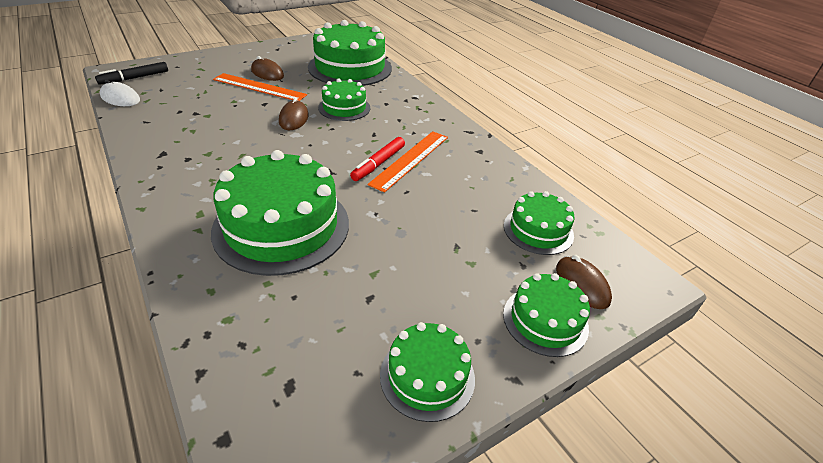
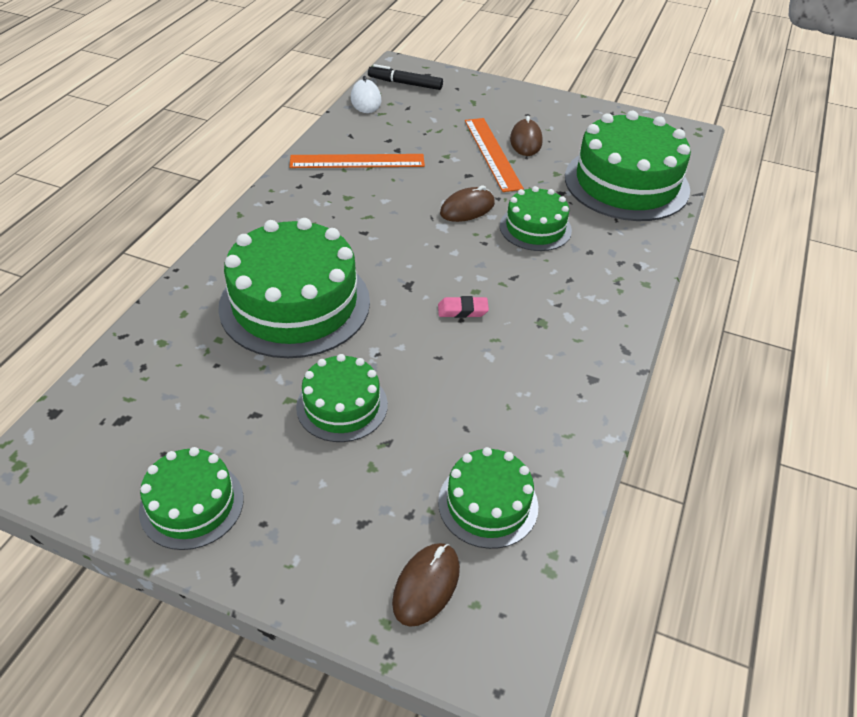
camera: 55 degrees right, 5 degrees up
red marker [350,137,405,181] -> pink eraser [438,296,489,318]
orange ruler [368,131,448,193] -> orange ruler moved to [289,154,425,168]
green cake [503,273,590,357] -> green cake moved to [296,354,388,442]

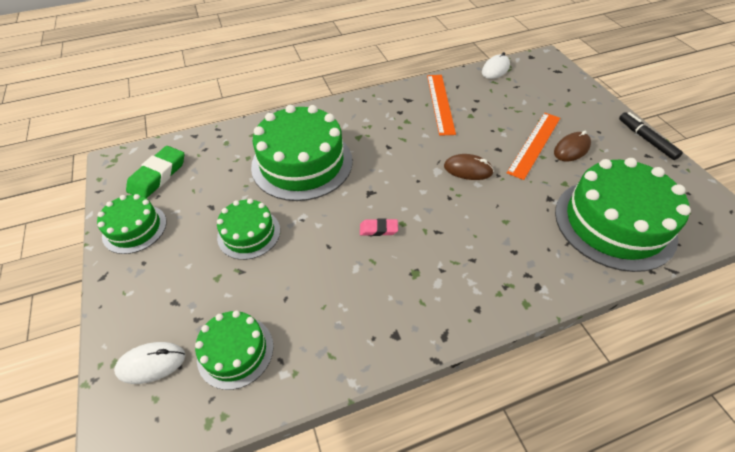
camera: 50 degrees right, 5 degrees up
orange ruler [289,154,425,168] -> orange ruler turned 45 degrees clockwise [427,75,456,136]
black marker [368,64,443,90] -> black marker moved to [619,112,683,160]
brown mouse [392,543,460,627] -> white mouse [114,342,186,384]
pink eraser [438,296,489,318] -> pink eraser turned 45 degrees counterclockwise [360,218,398,236]
green cake [500,186,572,251] -> none
none -> green eraser [126,146,184,198]

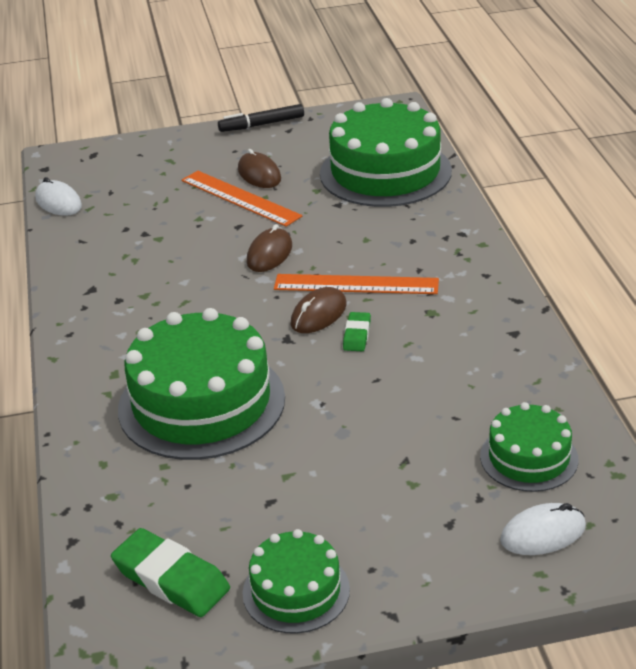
camera: 80 degrees left, 15 degrees down
white mouse [114,342,186,384] -> white mouse turned 75 degrees clockwise [500,503,586,555]
green cake [217,198,280,260] -> none
pink eraser [360,218,398,236] -> green eraser [343,312,371,351]
orange ruler [427,75,456,136] -> orange ruler moved to [274,274,439,294]
none -> brown mouse [291,287,347,333]

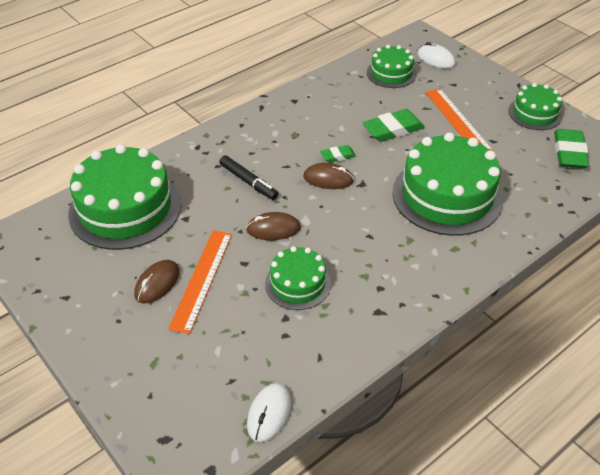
camera: 120 degrees left, 10 degrees up
black marker [218,104,304,132] -> black marker moved to [219,155,278,200]
orange ruler [274,274,439,294] -> orange ruler moved to [425,89,493,151]
none -> green cake [265,246,331,310]
none -> green eraser [363,109,425,142]

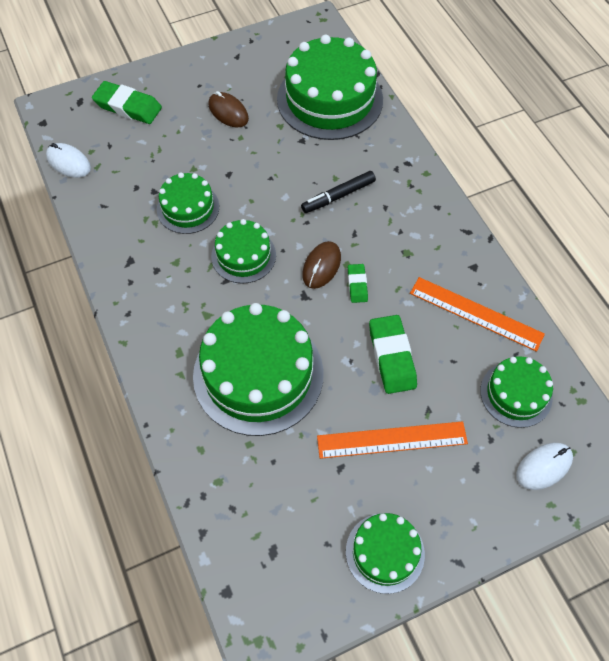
camera: 105 degrees right, 15 degrees up
orange ruler [168,230,232,334] -> orange ruler moved to [410,277,545,352]
brown mouse [246,212,301,240] -> none
green eraser [554,129,589,168] -> green eraser moved to [92,81,162,124]
none -> green cake [211,219,276,283]

